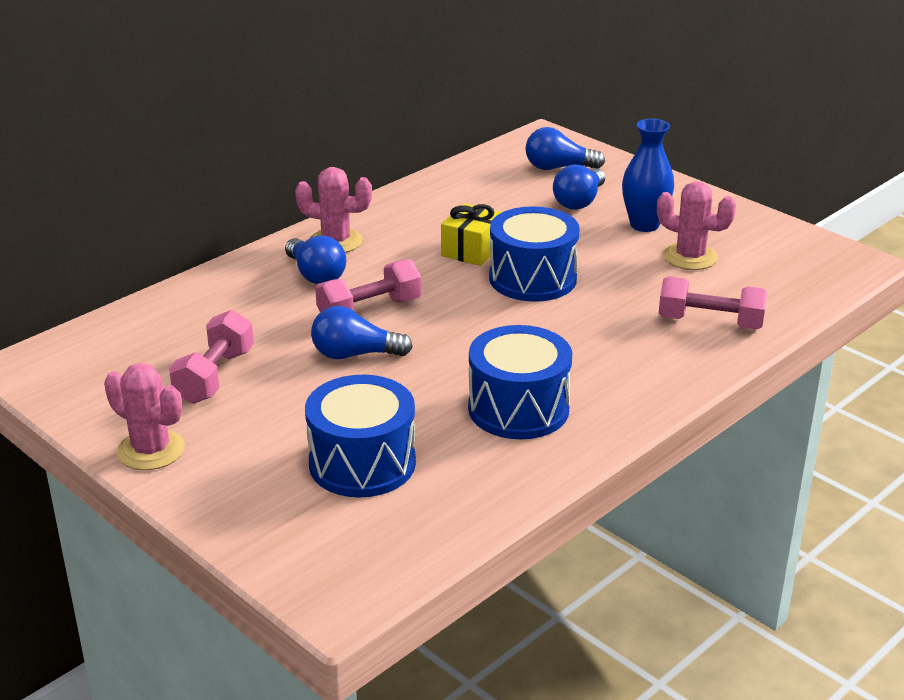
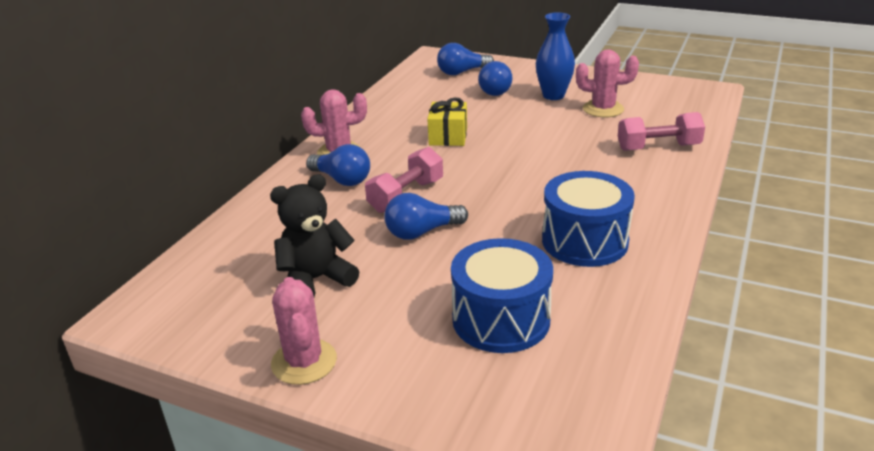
camera: 20 degrees left, 0 degrees up
pink cactus [104,363,185,470] -> pink cactus turned 60 degrees clockwise [271,277,337,385]
pink dumbbell [169,310,254,404] -> black teddy bear [270,174,359,297]
blue drum [489,206,579,302] -> none

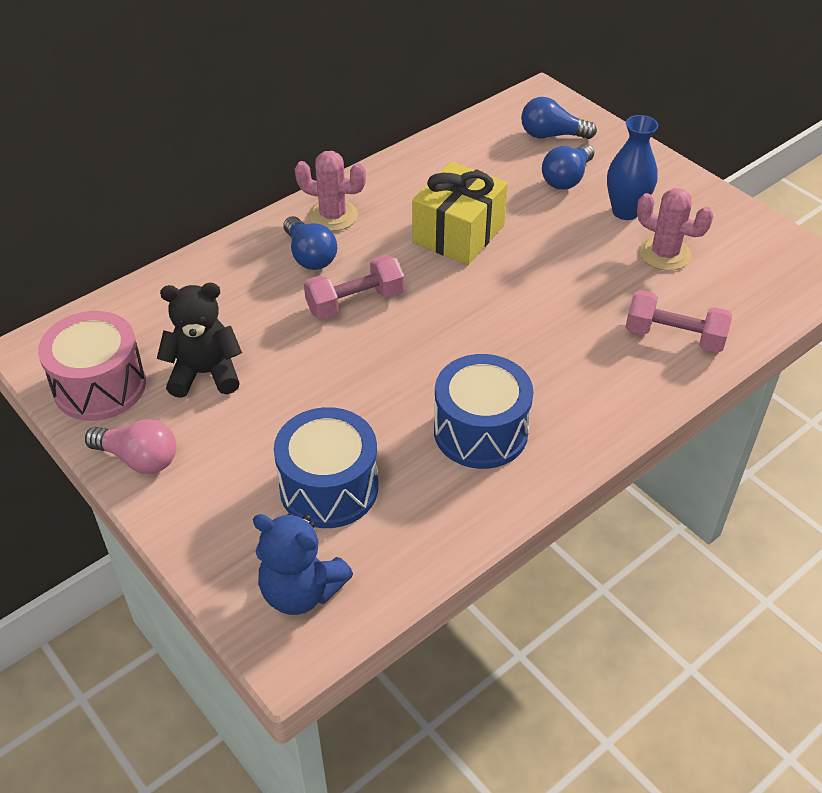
camera: 25 degrees right, 15 degrees up
pink cactus [271,277,337,385] -> pink light bulb [85,419,177,474]
blue light bulb [384,193,468,240] -> none
yellow gift [427,97,467,146] -> yellow gift [412,161,508,265], size x1.56
none -> pink drum [38,311,146,421]
none -> blue teddy bear [253,513,353,615]

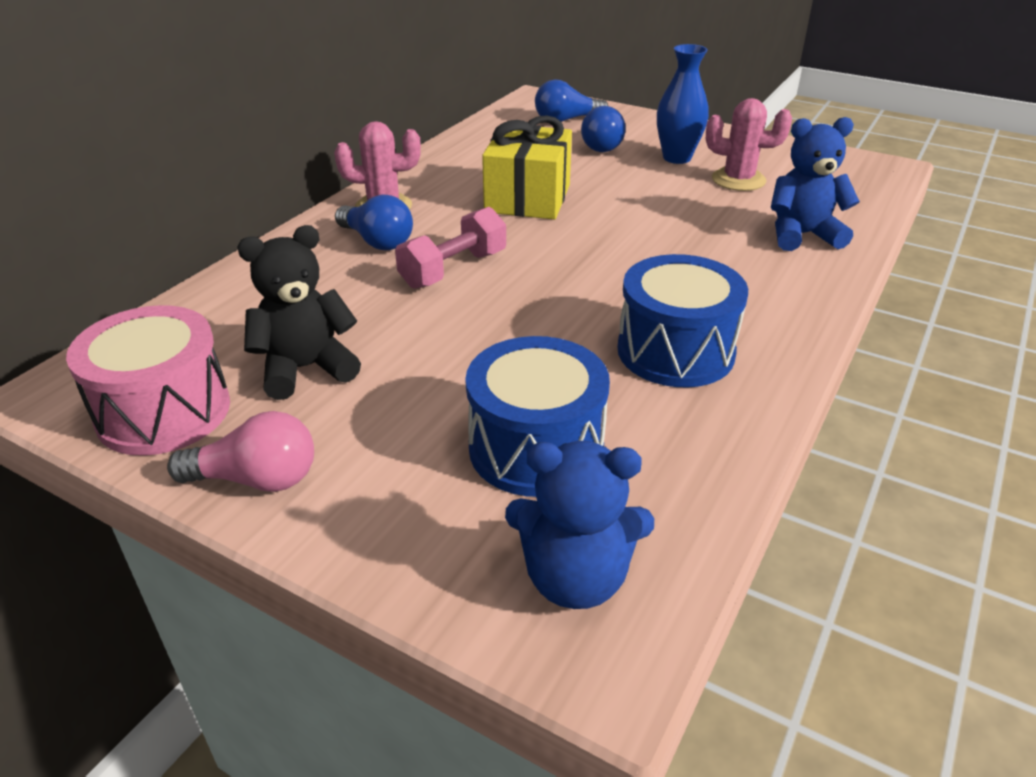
camera: 20 degrees left, 10 degrees down
pink dumbbell [626,290,732,353] -> blue teddy bear [771,117,860,251]

